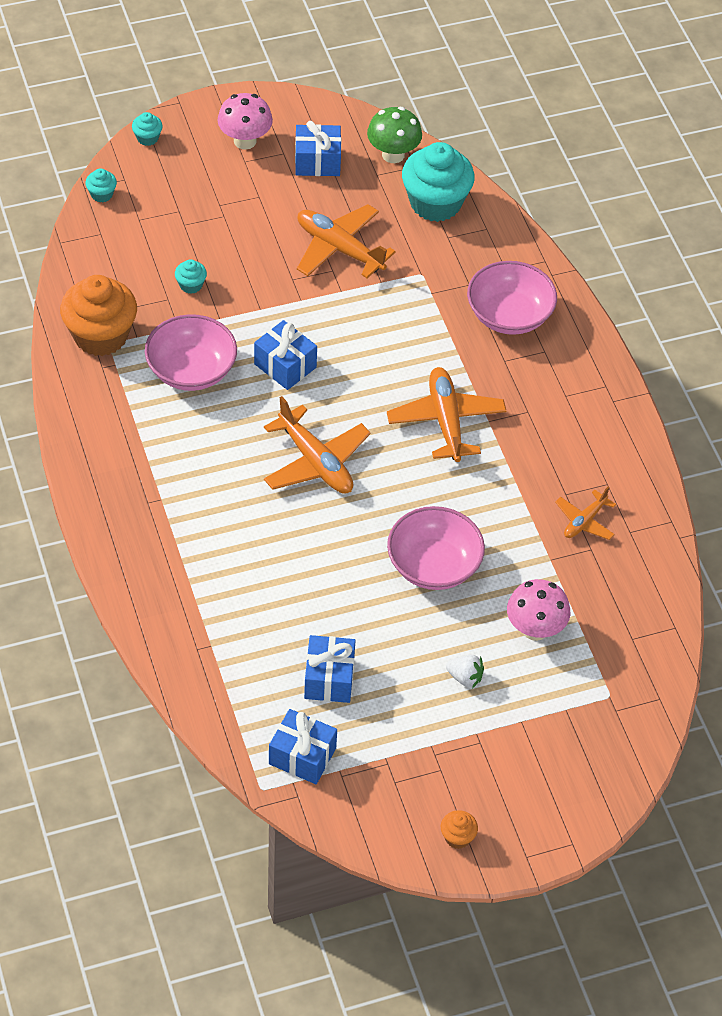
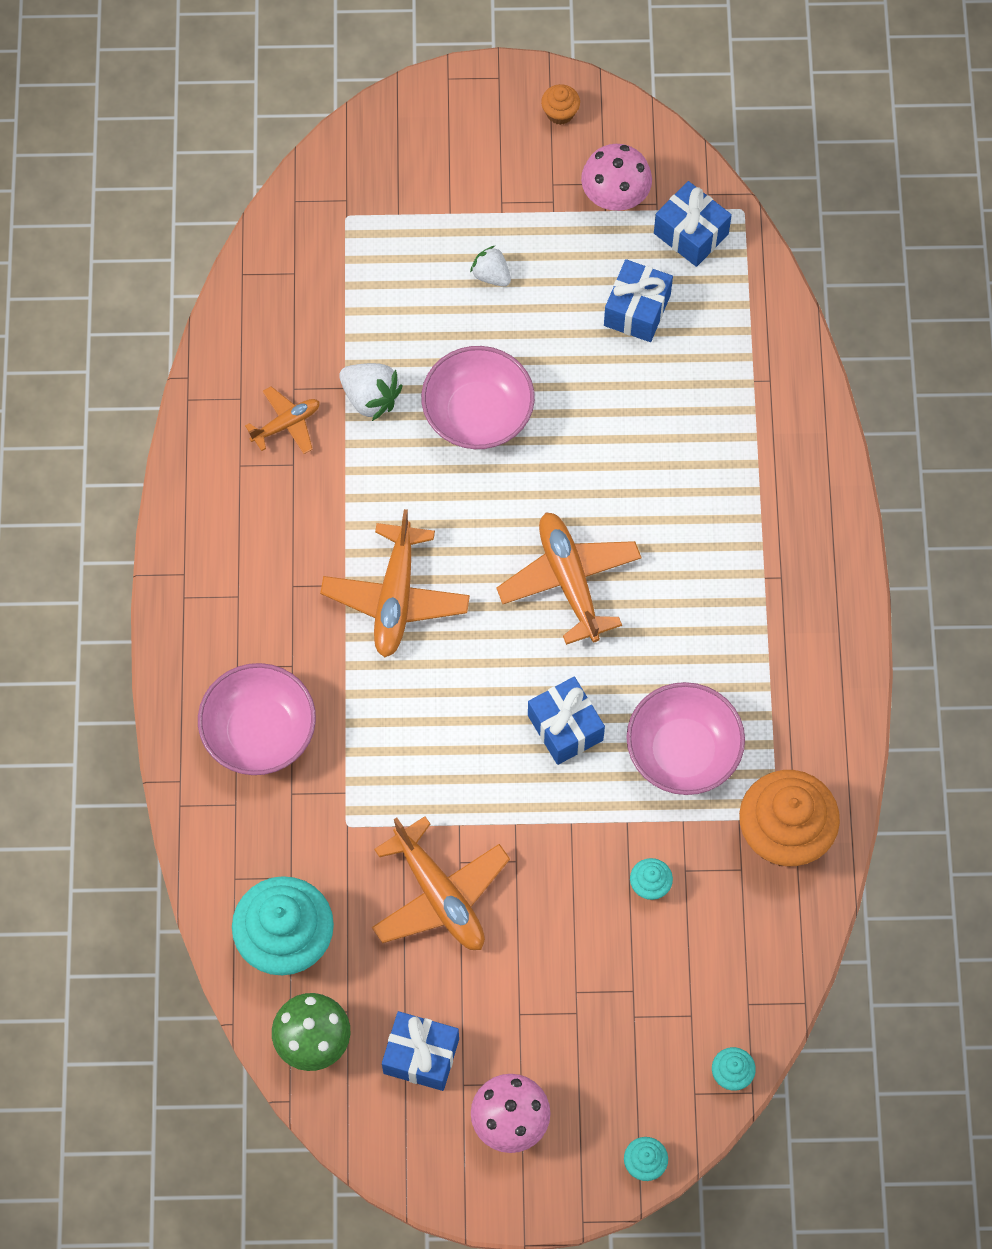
camera: 160 degrees left, 15 degrees up
pink mushroom [507,579,571,641] -> pink mushroom moved to [581,144,652,211]
none -> white strawberry [339,363,403,421]

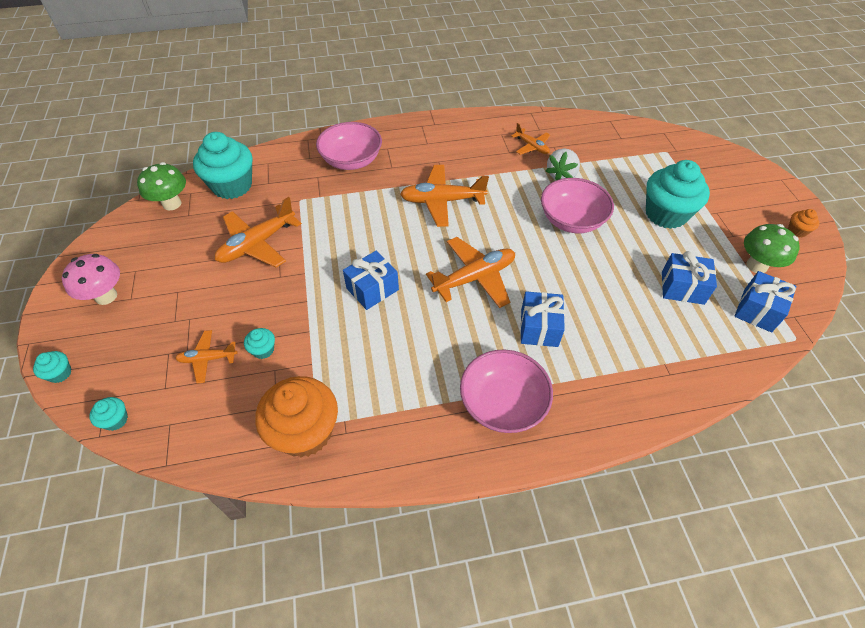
camera: 80 degrees right, 15 degrees down
blue gift [382,1011,459,1091] -> blue gift moved to [520,291,565,347]
white strawberry [470,246,511,287] -> turquoise cupcake [646,160,710,229]
pink mushroom [581,144,652,211] -> green mushroom [744,224,800,273]
pink bowl [626,682,745,795] -> pink bowl moved to [460,349,553,433]
none -> orange plane [175,330,237,383]

